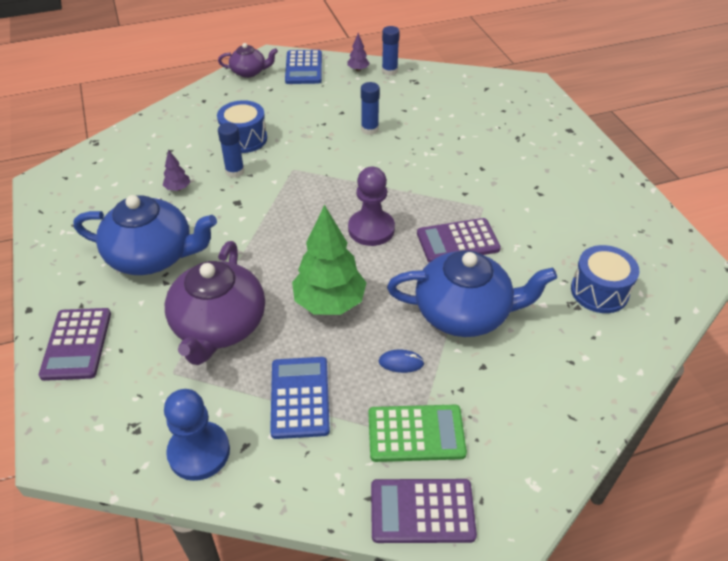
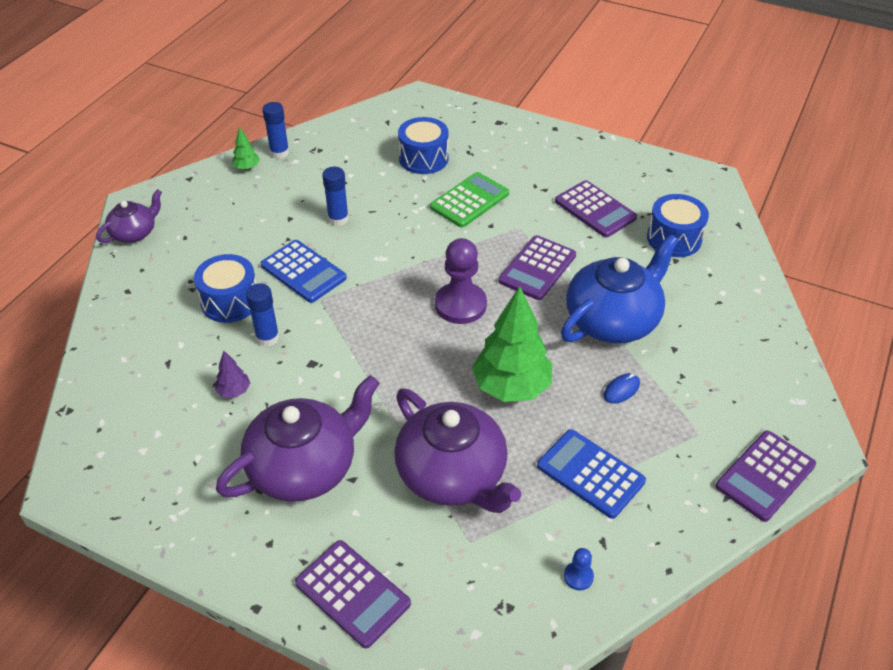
camera: 45 degrees left, 0 degrees up
blue teapot [74,195,217,275] -> purple teapot [216,375,380,502]
blue pawn [164,389,230,481] -> blue pawn [564,548,594,590], size x0.45
blue calculator [285,50,322,84] -> blue calculator moved to [261,240,347,303]
purple tree [347,33,370,71] -> green tree [232,127,260,170]
green calculator [368,405,467,462] -> green calculator moved to [430,172,509,228]
none -> blue drum [398,117,449,174]
none -> purple calculator [555,180,637,237]

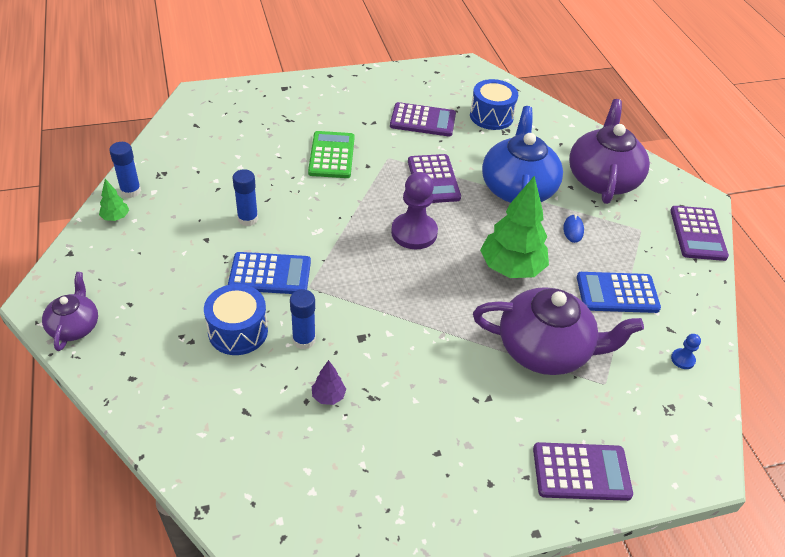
camera: 45 degrees left, 0 degrees up
purple teapot [216,375,380,502] -> purple teapot moved to [569,99,650,204]
blue drum [398,117,449,174] -> none

